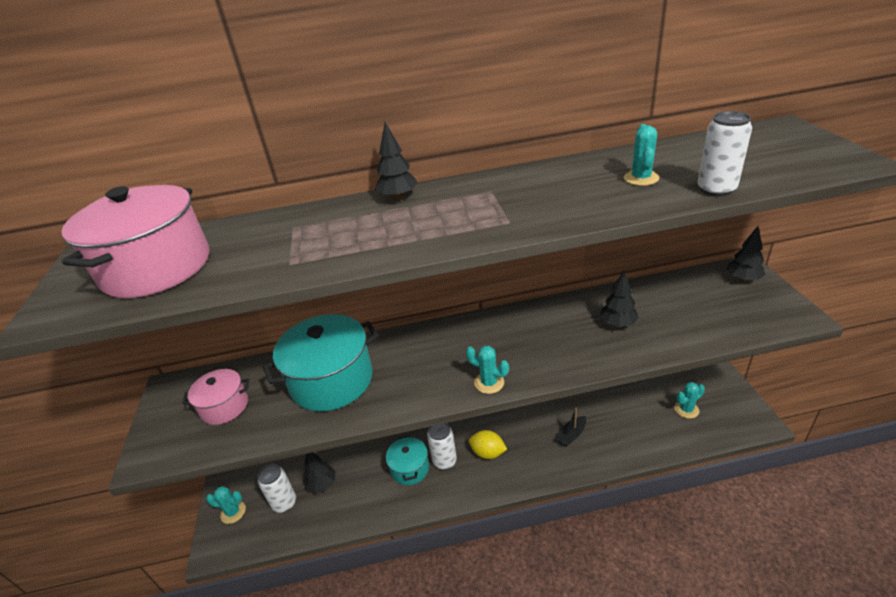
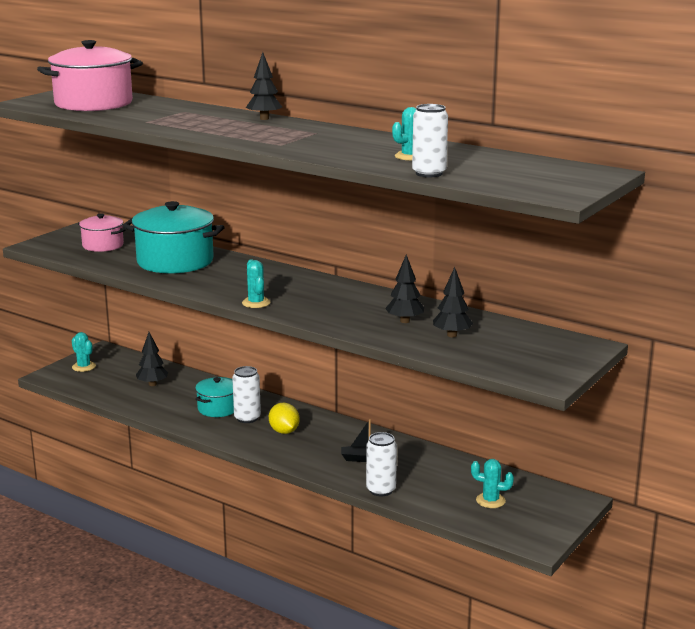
camera: 40 degrees right, 15 degrees down
white can [258,464,296,513] -> white can moved to [366,432,397,496]
black tree [726,226,765,282] -> black tree moved to [433,267,473,337]

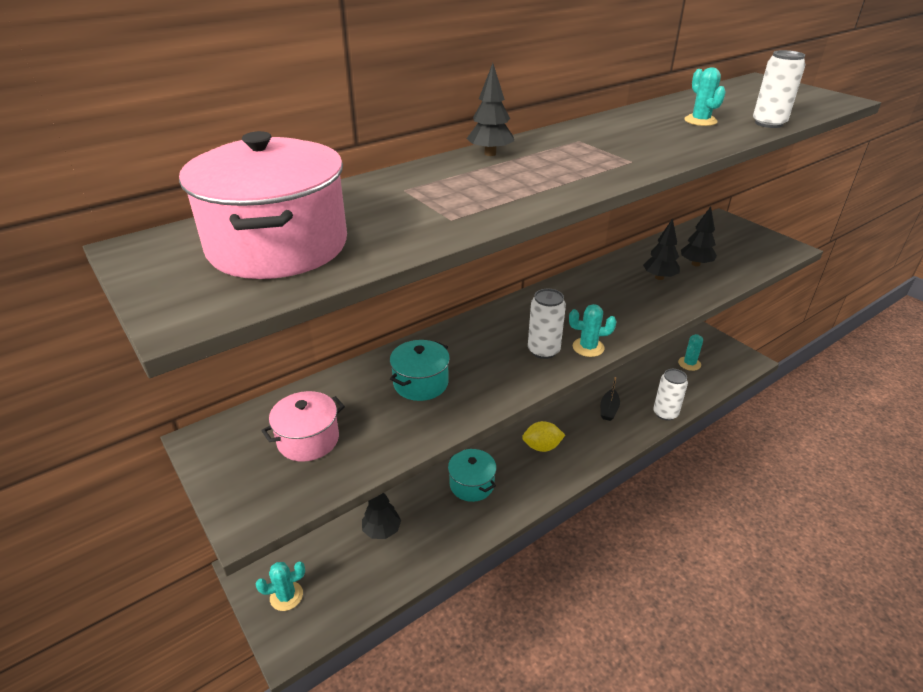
camera: 70 degrees left, 15 degrees up
turquoise pot [122,201,225,274] -> turquoise pot [390,340,450,401], size x0.56
white can [232,366,261,423] -> white can moved to [528,289,566,359]

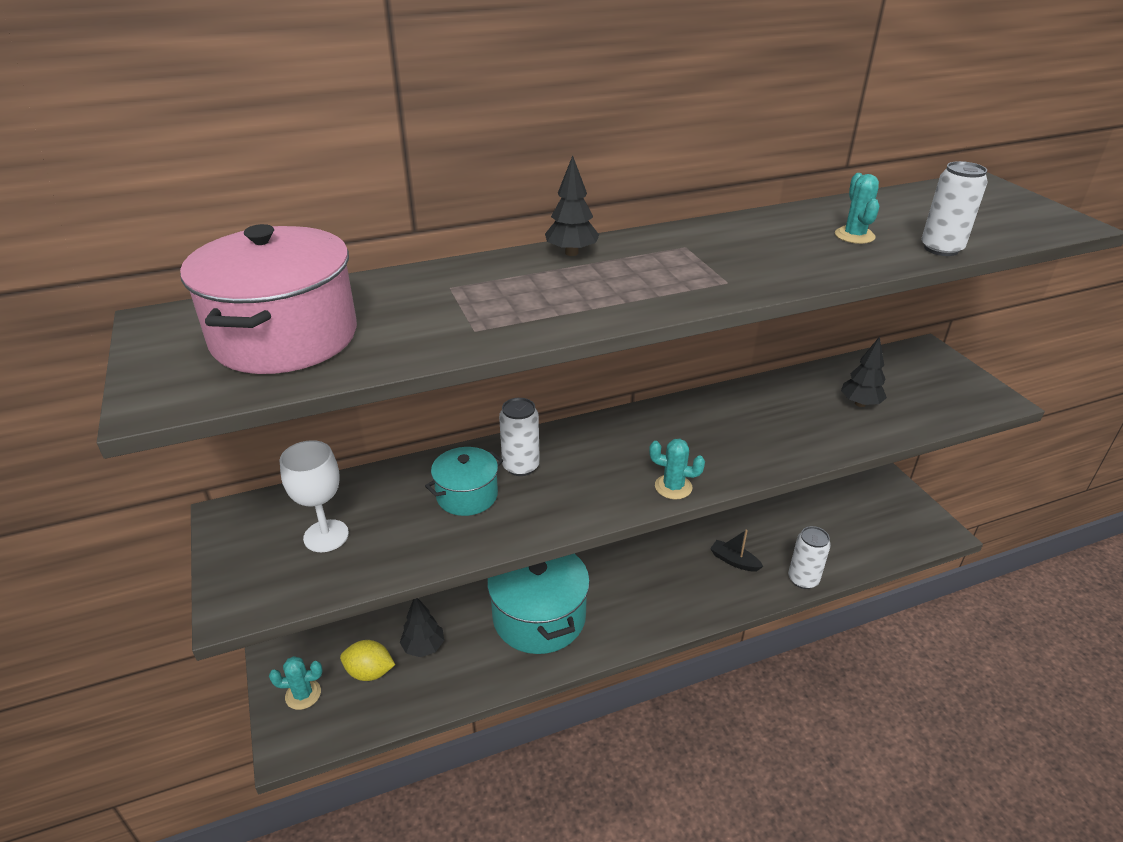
camera: 15 degrees right, 0 degrees up
pink pot [261,391,345,462] -> white goblet [279,440,349,552]
turquoise pot [448,449,496,502] -> turquoise pot [487,554,590,654], size x1.80
yellow lemon [522,421,565,452] -> yellow lemon moved to [340,640,395,681]
white can [528,289,566,359] -> white can moved to [499,398,540,476]
black boat [601,377,620,421] -> black boat turned 90 degrees clockwise [710,530,763,572]
black tree [643,218,680,280] -> none
turquoise cactus [678,334,703,371] -> none

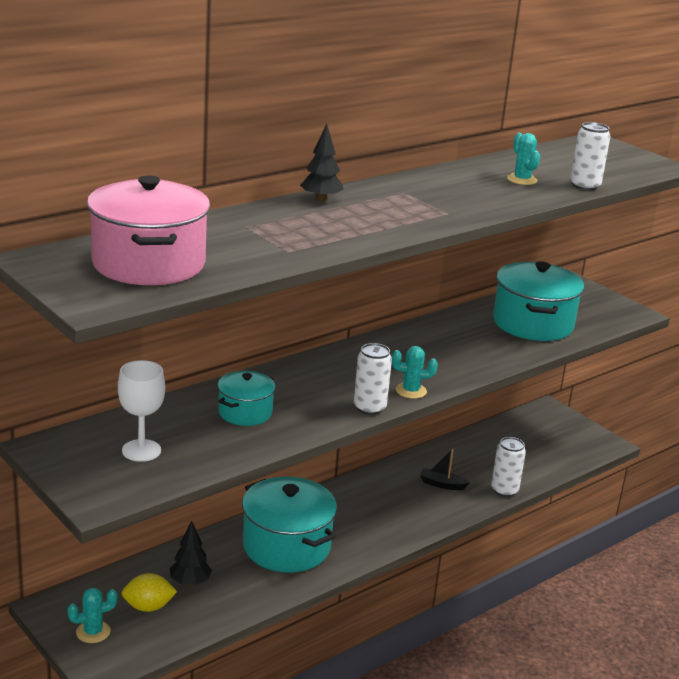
camera: 20 degrees left, 10 degrees down
white can [499,398,540,476] -> white can moved to [354,343,392,415]
black tree [841,336,887,407] -> turquoise pot [493,261,584,341]

